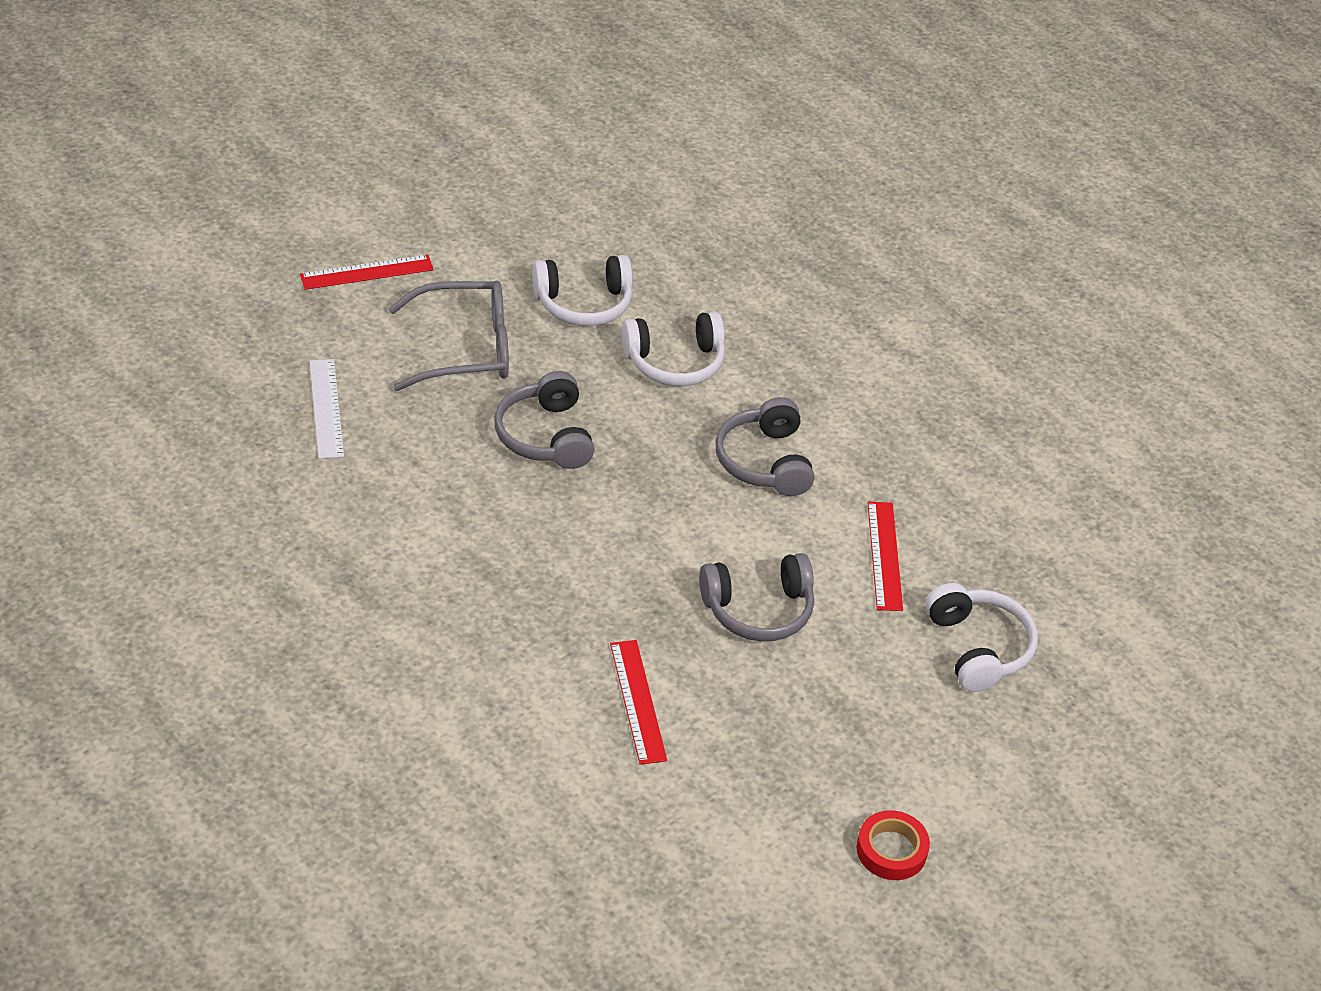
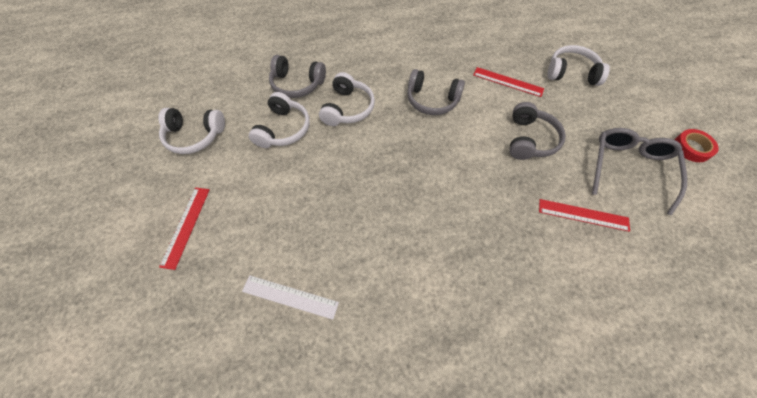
camera: 60 degrees left, 15 degrees up
grey glasses [388,281,509,391] -> grey glasses moved to [592,128,687,216]
grey headphones [494,371,594,469] -> grey headphones moved to [269,55,326,98]
none -> white headphones [158,108,225,154]

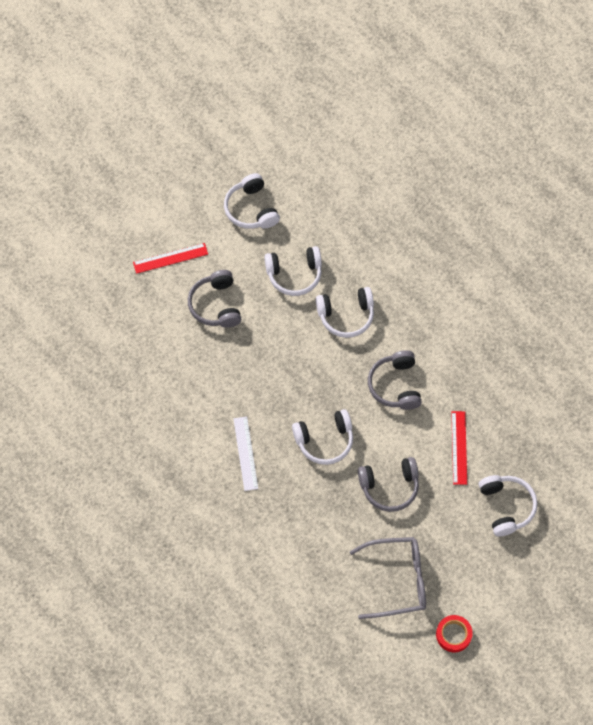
camera: 65 degrees right, 5 degrees up
white ruler [242,275,339,320] -> white ruler moved to [233,417,258,491]
grey headphones [269,55,326,98] -> grey headphones moved to [188,270,241,328]
red ruler [539,199,630,232] -> none
none -> white headphones [292,409,353,465]

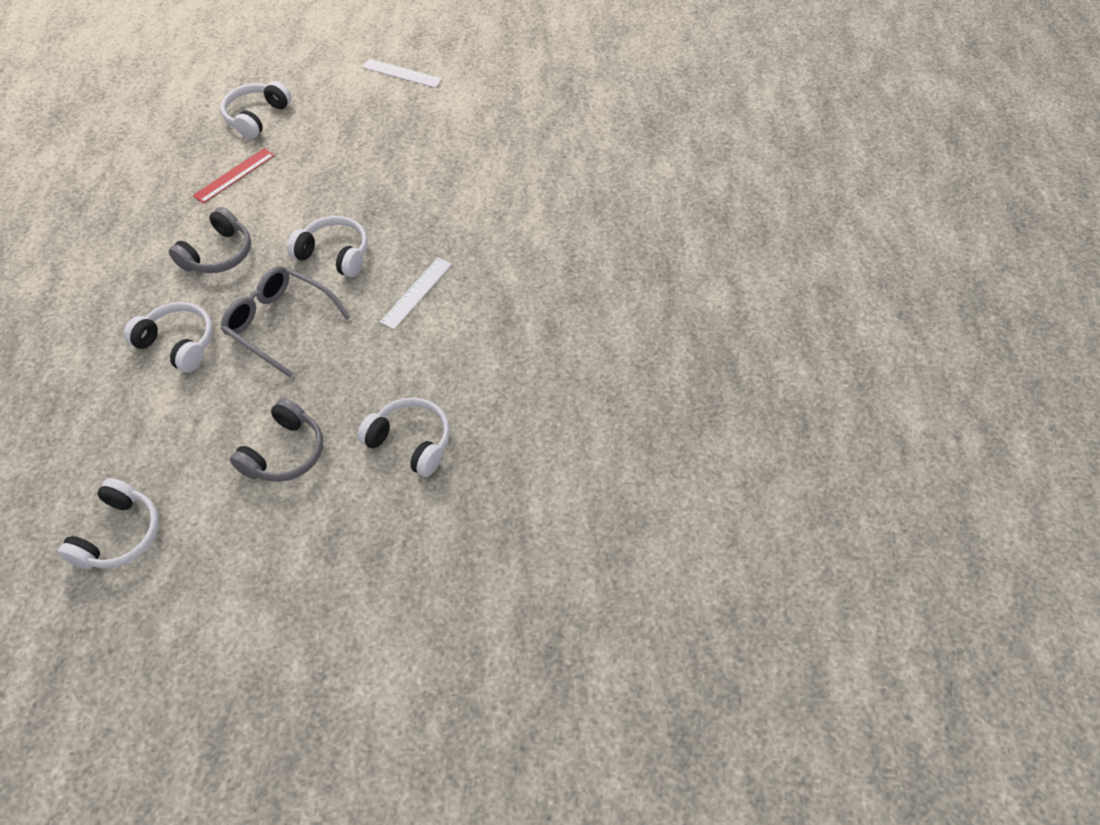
camera: 140 degrees left, 10 degrees down
red ruler [133,243,208,274] -> none
white headphones [264,246,322,296] -> white headphones moved to [357,397,450,477]
grey glasses [350,537,426,619] -> grey glasses moved to [221,266,351,377]
grey headphones [358,457,419,512] -> none
red tape [436,615,473,652] -> white ruler [362,59,442,88]

